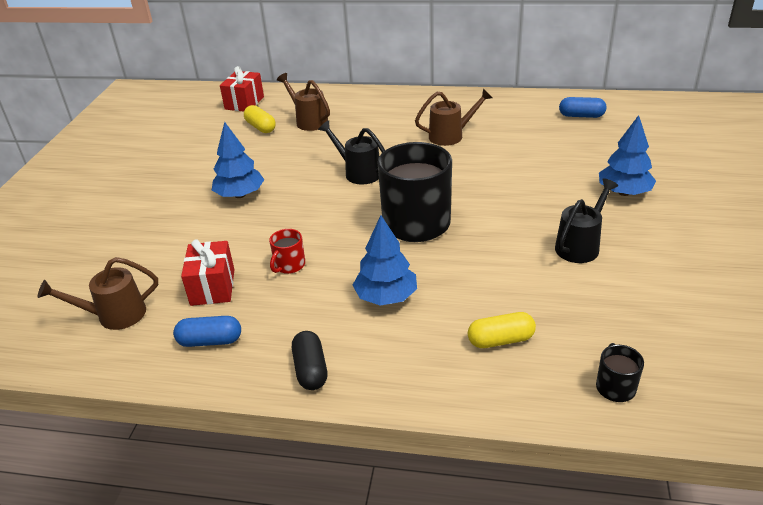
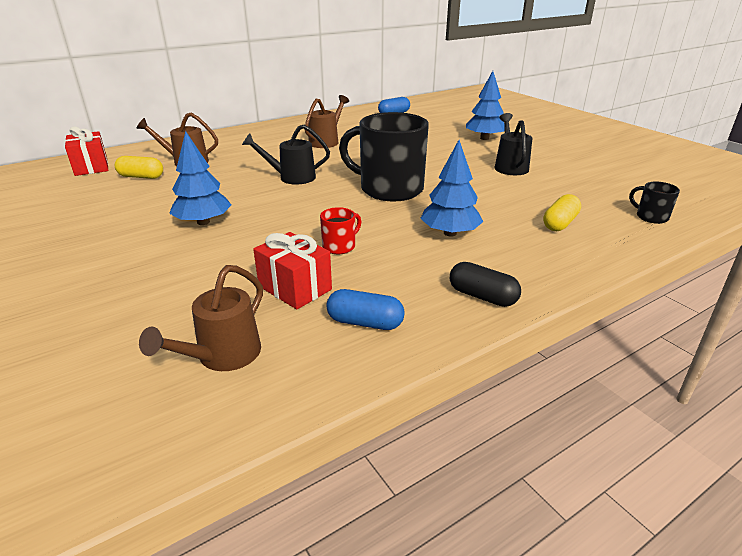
camera: 45 degrees left, 5 degrees down
blue capsule [173,316,241,347] -> blue capsule turned 60 degrees clockwise [326,289,405,330]
red mug [269,229,305,274] -> red mug turned 120 degrees counterclockwise [320,207,362,254]

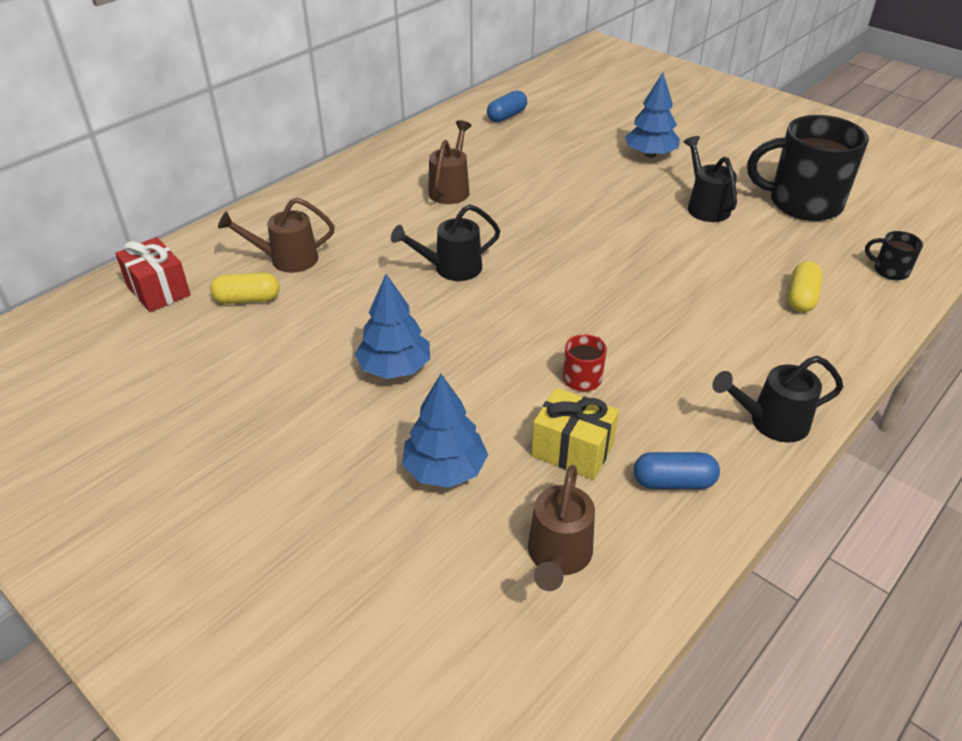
camera: 15 degrees left, 10 degrees up
red gift [253,232,332,310] -> yellow gift [532,388,619,480]
black mug [339,112,429,202] -> black mug moved to [747,115,869,221]
blue tree [420,140,484,237] -> blue tree moved to [402,374,488,488]
black capsule [450,262,521,307] -> black watering can [712,356,843,443]

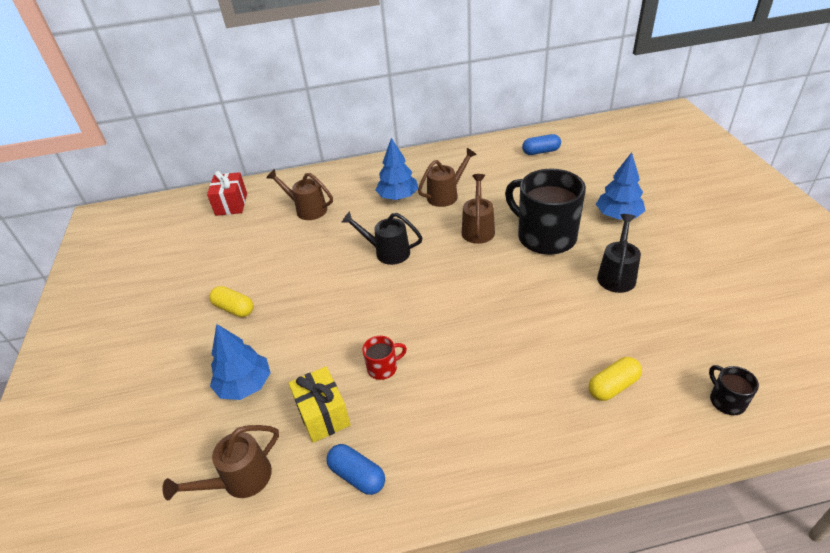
camera: 40 degrees right, 0 degrees up
yellow capsule [210,272,280,304] -> yellow capsule moved to [209,286,253,317]
blue tree [355,274,430,379] -> blue tree moved to [375,138,418,200]
black watering can [712,356,843,443] -> none
black mug [747,115,869,221] -> black mug moved to [505,169,586,255]
none -> brown watering can [462,174,495,244]

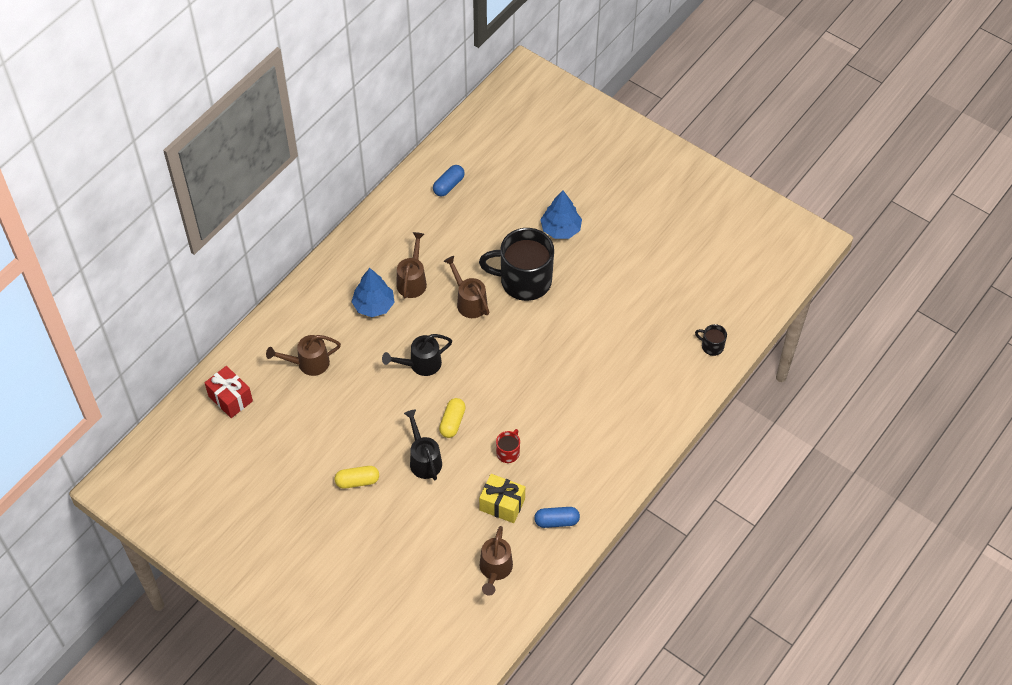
camera: 45 degrees left, 15 degrees up
blue tree [210,324,271,400] -> none
yellow capsule [589,357,642,401] -> yellow capsule moved to [439,398,466,438]
black watering can [597,214,641,293] -> black watering can moved to [404,409,442,480]

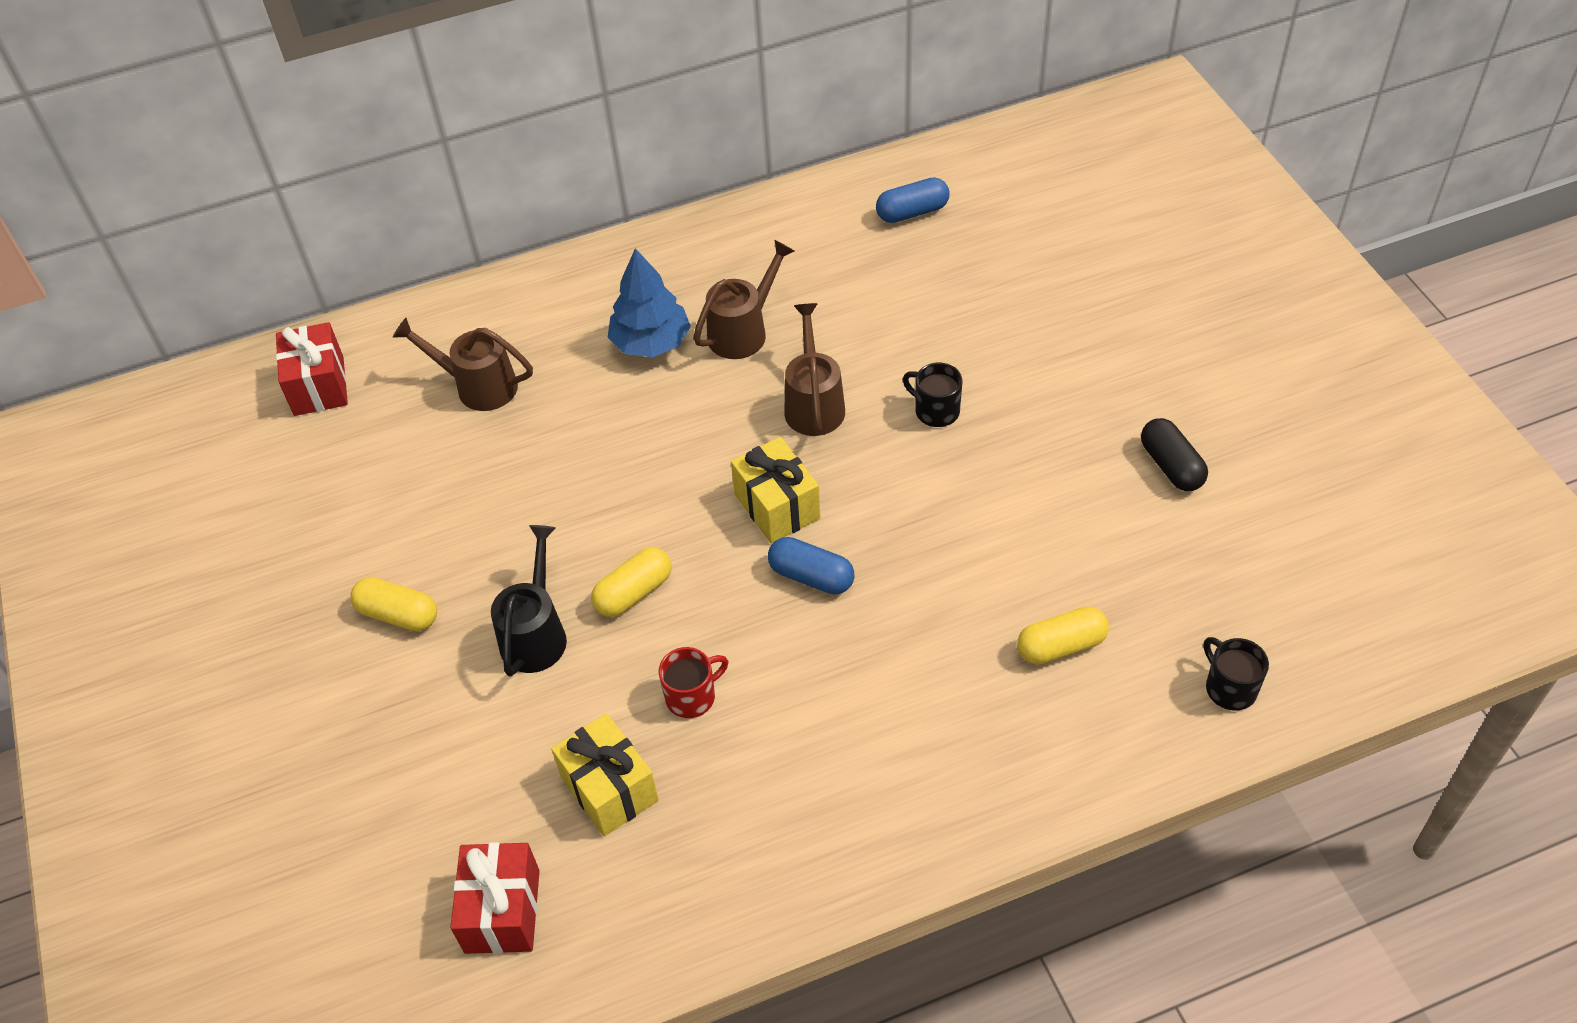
camera: 35 degrees right, 5 degrees down
black watering can [382,334,452,376] -> none
black mug [479,228,554,301] -> black mug [903,363,962,427], size x0.43
brown watering can [480,526,513,596] -> red gift [450,842,540,954]
blue capsule [534,507,580,528] -> blue capsule moved to [768,537,854,594]
blue tree [540,190,582,239] -> none
none -> yellow gift [731,437,820,543]
none -> yellow capsule [1017,606,1109,665]
none -> black capsule [1141,418,1208,491]

